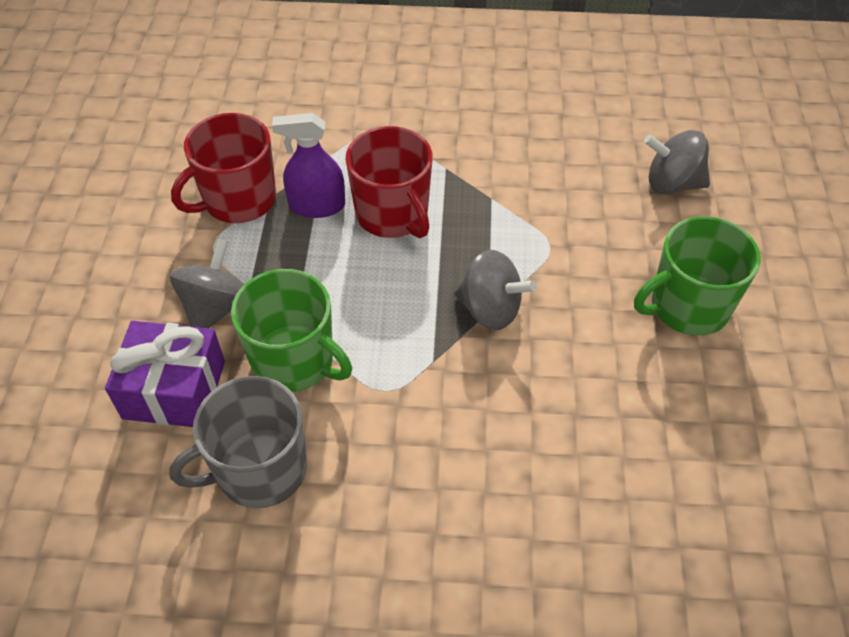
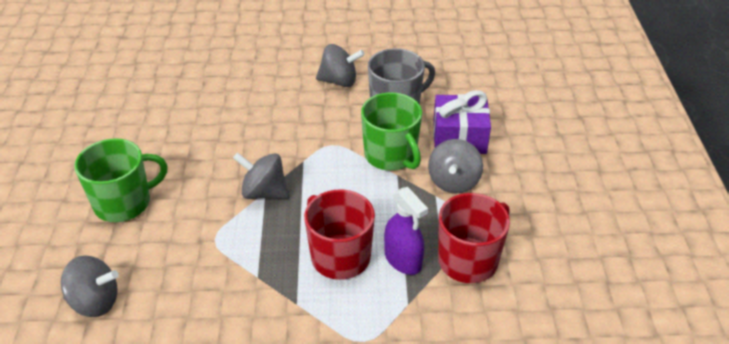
camera: 175 degrees right, 10 degrees down
green mug [231,269,352,393] -> green mug turned 150 degrees counterclockwise [361,92,422,171]
purple spray bottle [272,113,345,218] -> purple spray bottle turned 60 degrees clockwise [384,187,428,275]
none -> grey spinning top [316,44,365,87]

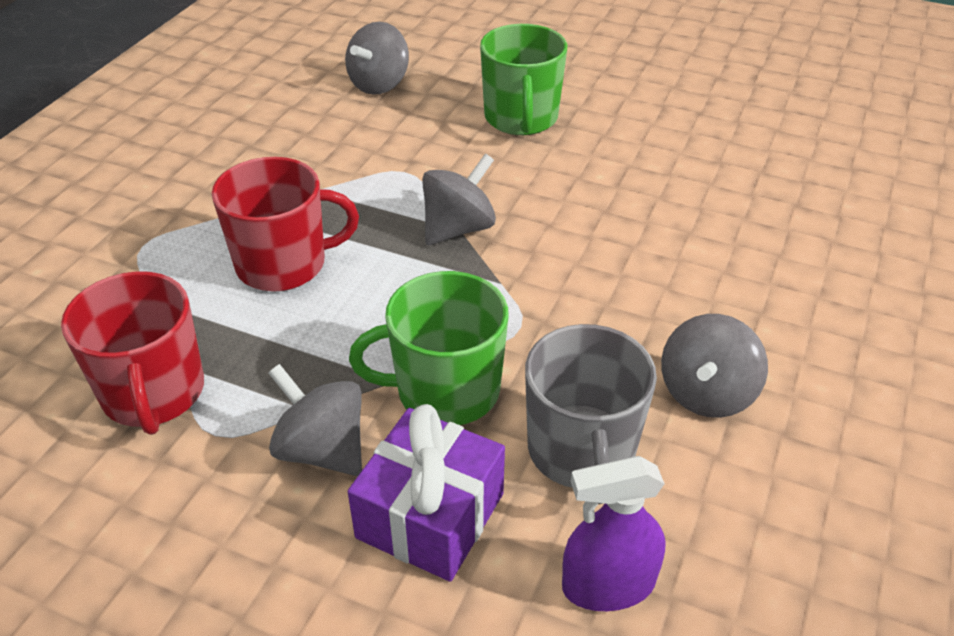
camera: 115 degrees right, 0 degrees up
purple spray bottle [384,187,428,275] -> purple spray bottle moved to [562,456,666,611]

